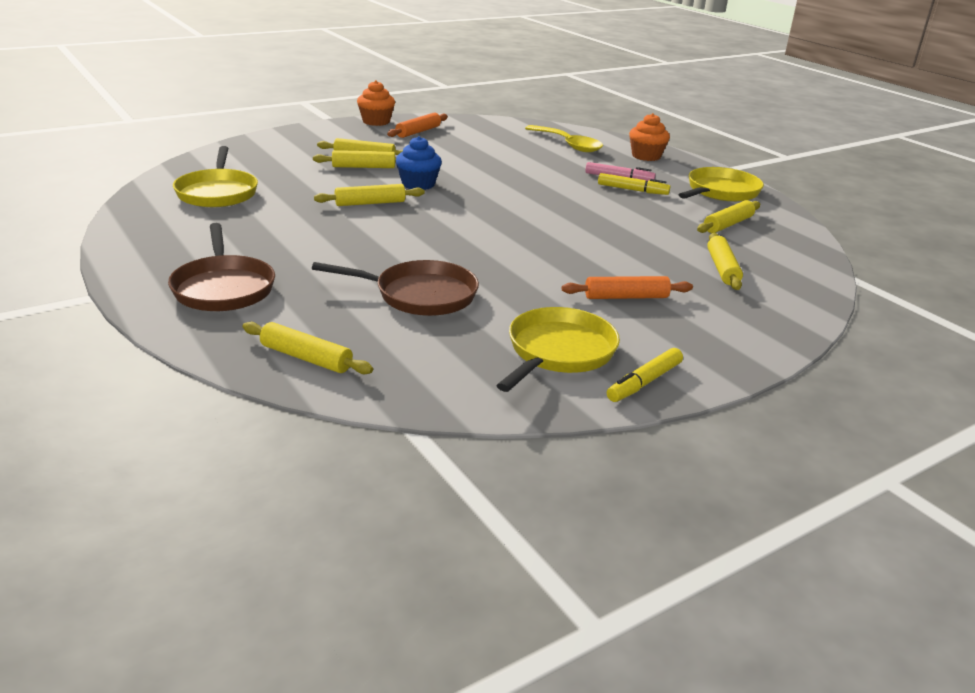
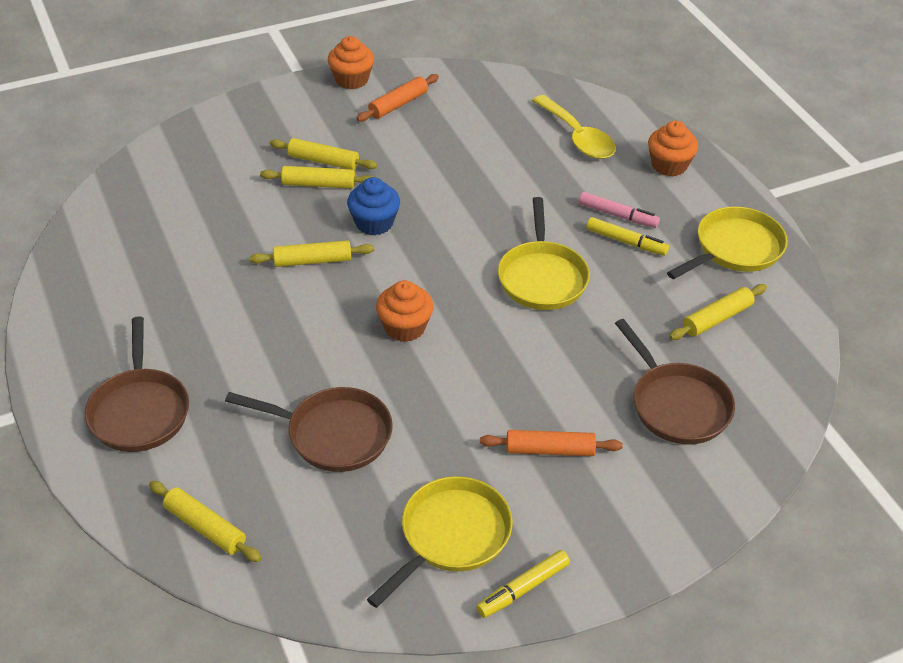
camera: 10 degrees right, 15 degrees up
yellow pan [173,146,258,207] -> yellow pan moved to [498,197,590,310]
yellow rolling pin [707,233,743,290] -> brown pan [615,319,735,444]
none -> orange cupcake [376,280,434,342]

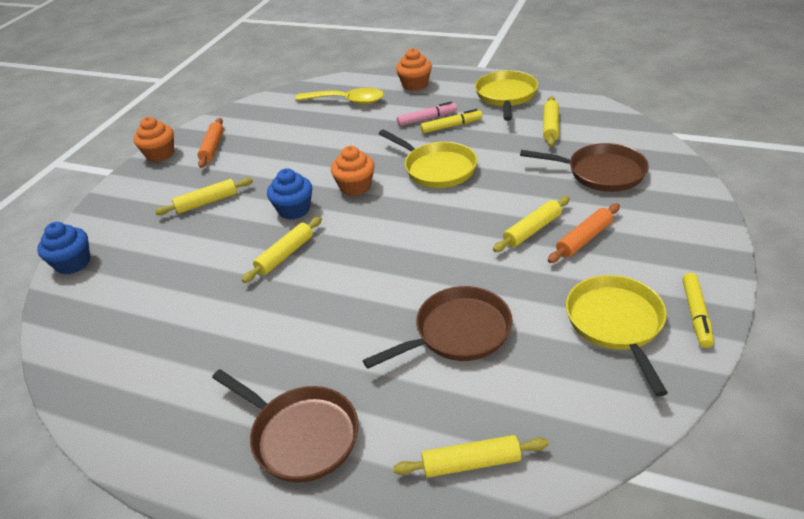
camera: 40 degrees left, 5 degrees down
yellow rolling pin [260,166,373,189] -> yellow rolling pin moved to [493,196,570,252]
orange cupcake [376,280,434,342] -> orange cupcake moved to [331,146,375,196]
none -> blue cupcake [37,222,90,275]

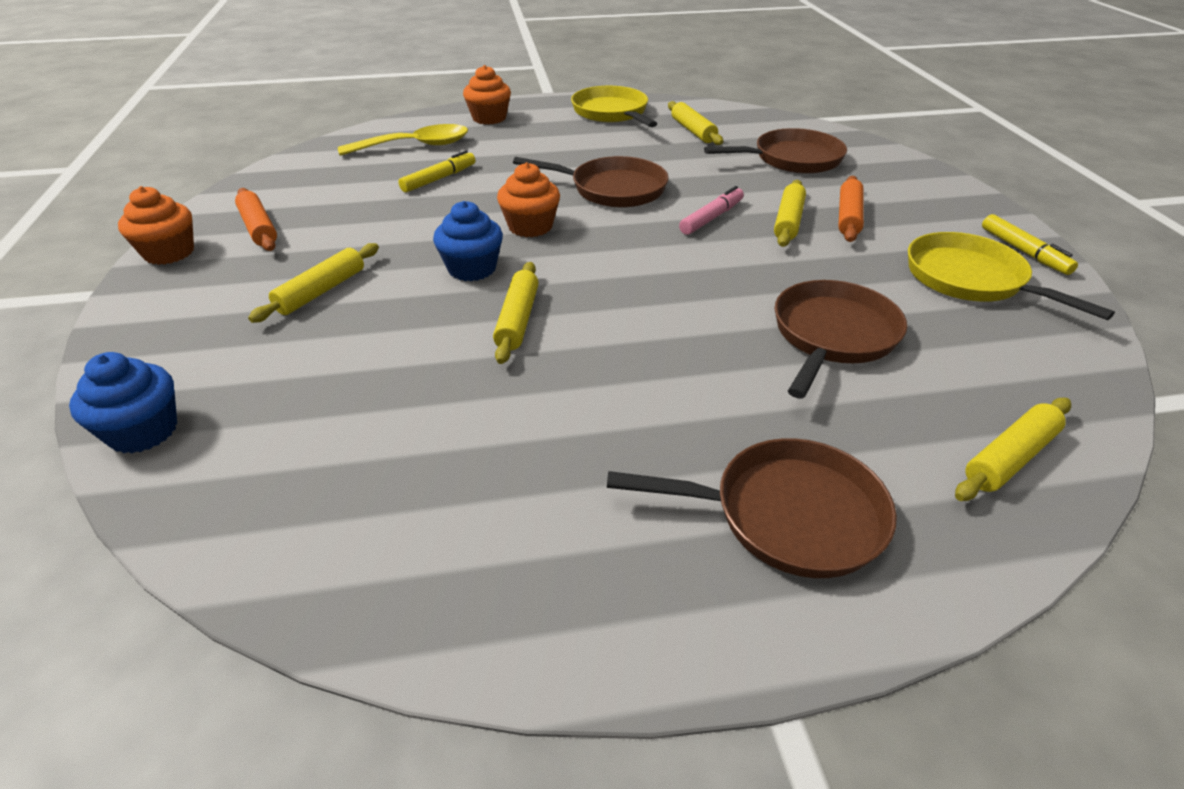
camera: 35 degrees left, 0 degrees up
yellow pan [379,129,477,188] -> brown pan [513,156,669,208]
pink marker [397,101,457,126] -> pink marker moved to [679,186,744,235]
yellow marker [420,109,482,133] -> yellow marker moved to [398,150,475,193]

